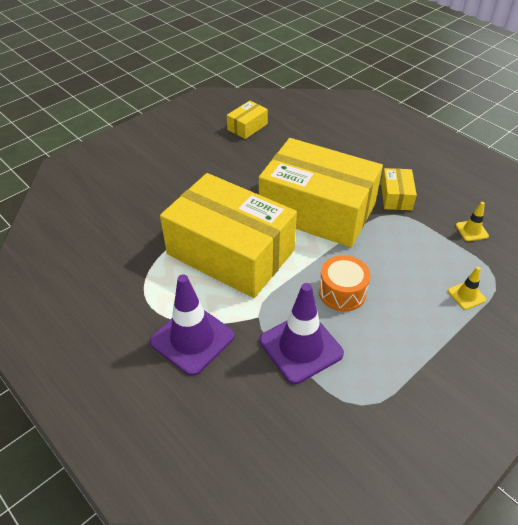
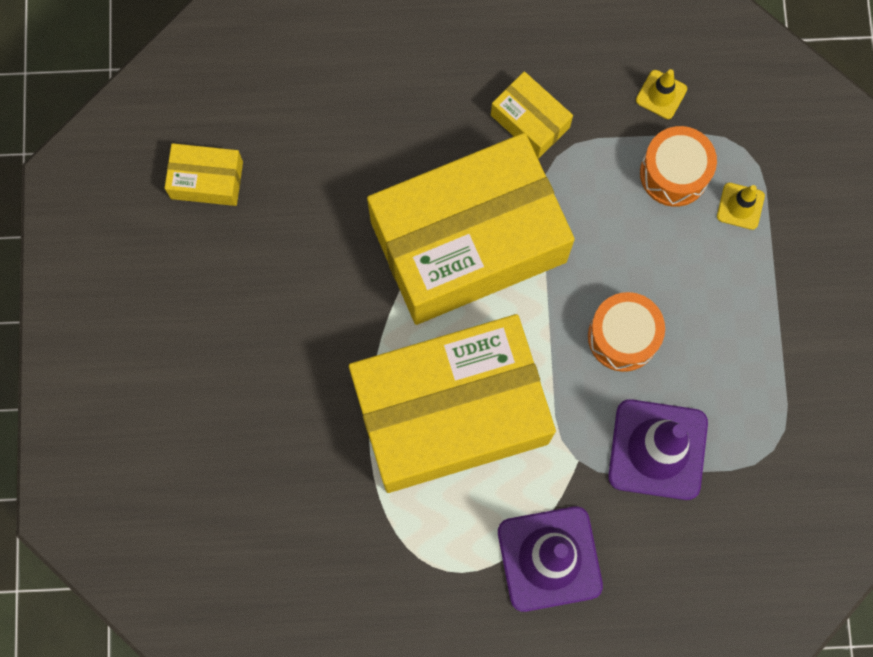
camera: 50 degrees left, 30 degrees up
yellow box [227,101,268,139] -> yellow box turned 75 degrees counterclockwise [165,143,243,206]
none -> orange drum [640,126,717,207]

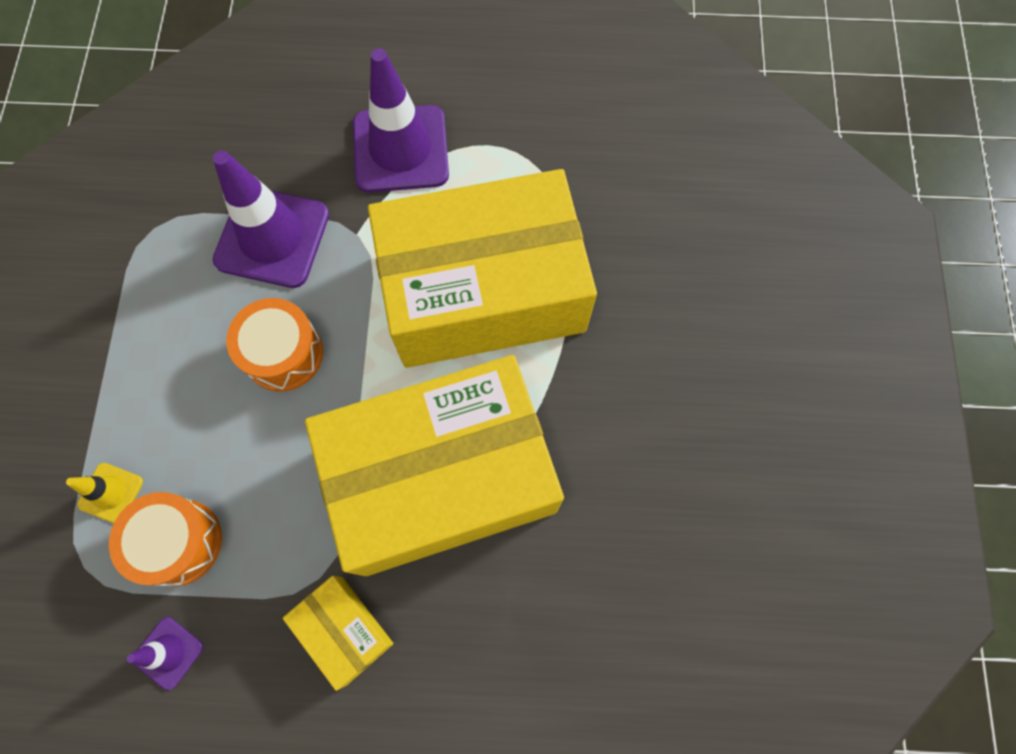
camera: 175 degrees left, 5 degrees down
yellow box [165,143,243,206] -> none
yellow traffic cone [636,69,687,119] -> purple traffic cone [127,617,203,690]

